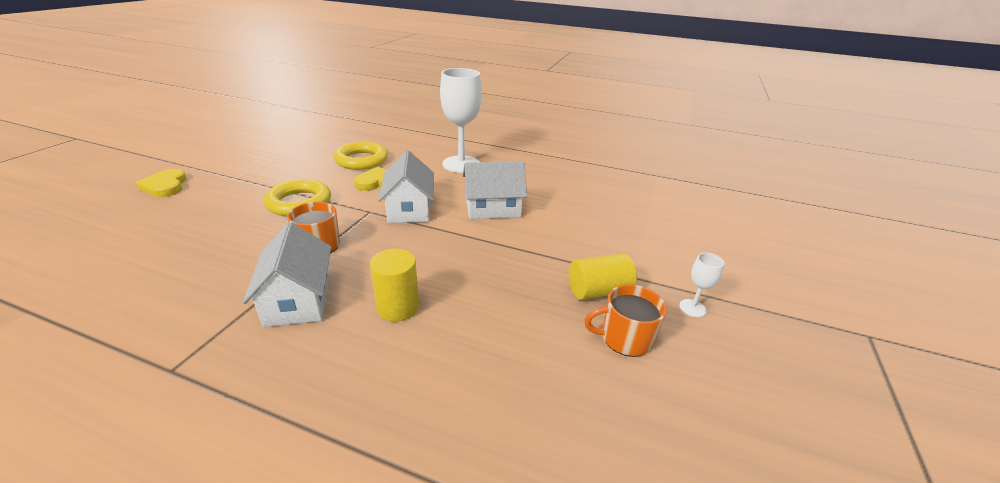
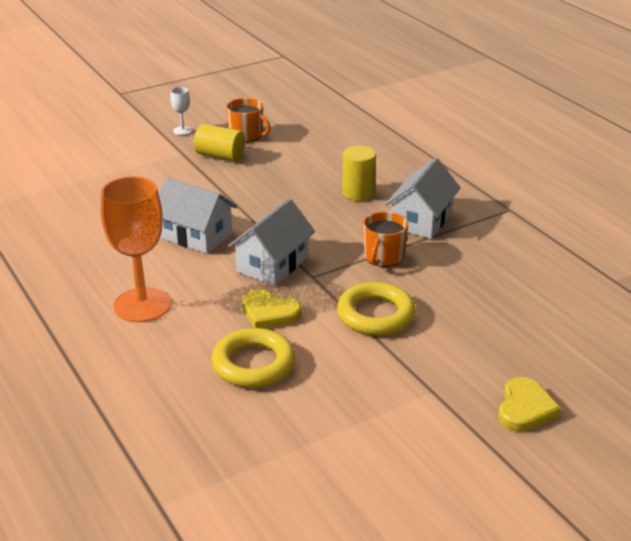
camera: 140 degrees left, 0 degrees up
white goblet [440,68,482,173] -> orange goblet [101,176,171,323]

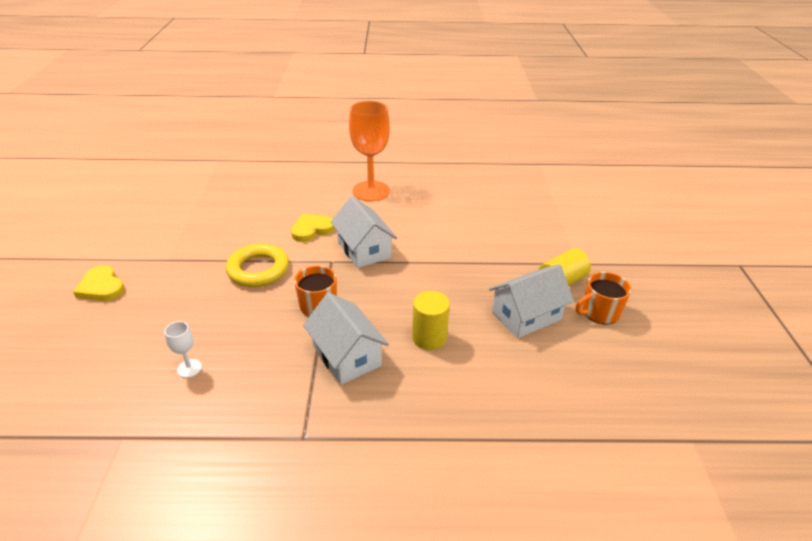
camera: 120 degrees right, 5 degrees up
white house [159,177,237,254] -> white house moved to [489,264,574,338]
white goblet [170,87,192,135] -> white goblet moved to [164,321,202,378]
yellow ring [211,328,295,388] -> none

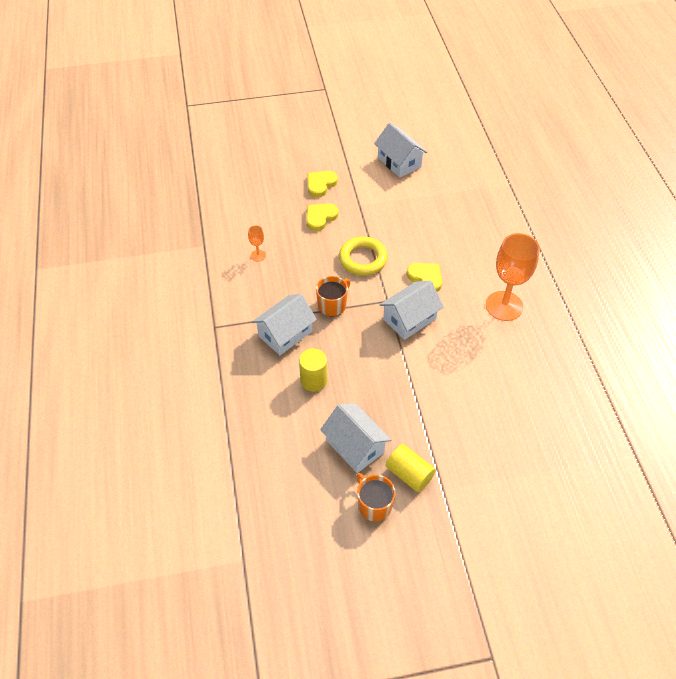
camera: 80 degrees right, 15 degrees up
white goblet [164,321,202,378] -> orange goblet [248,225,266,261]
none -> yellow heart [306,204,339,231]
none -> white house [374,123,428,178]

